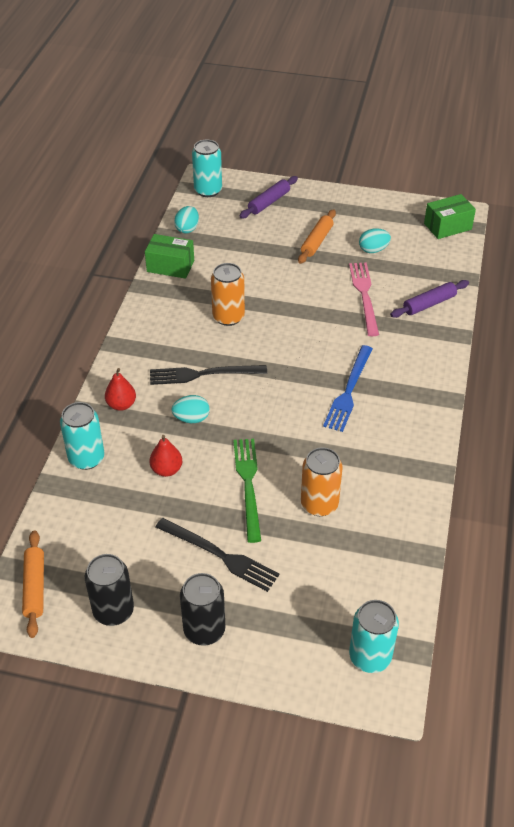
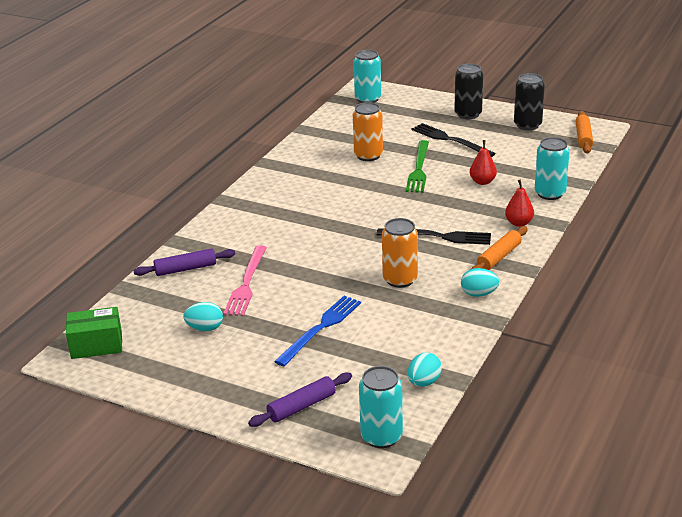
camera: 165 degrees left, 15 degrees down
green box [145,234,194,279] -> none
turquoise egg [171,395,209,423] -> turquoise egg moved to [461,268,499,297]
orange rolling pin [298,209,336,264] -> orange rolling pin moved to [471,226,528,270]
blue fork [323,345,373,432] -> blue fork moved to [274,296,361,366]

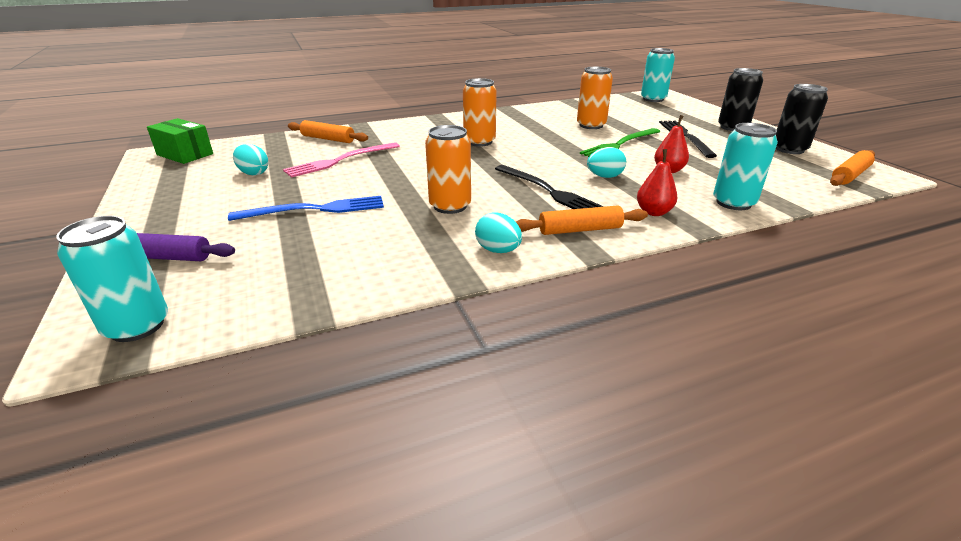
camera: 40 degrees right, 0 degrees up
purple rolling pin [133,248,235,276] -> orange rolling pin [288,120,368,143]
turquoise egg [408,353,442,387] -> turquoise egg moved to [587,147,626,178]
none -> orange can [463,78,497,147]

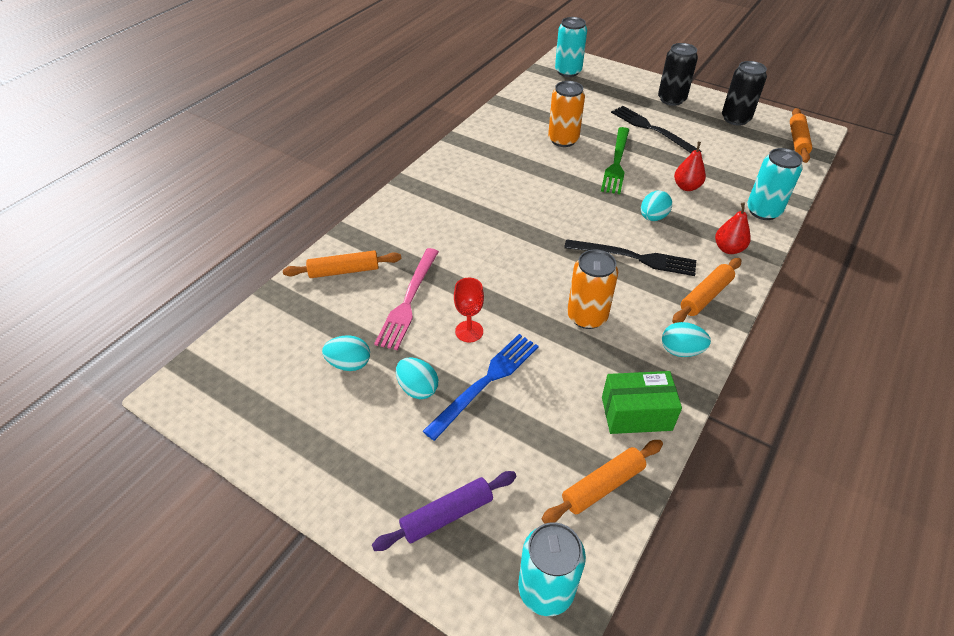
camera: 35 degrees left, 15 degrees up
green box [147,118,213,164] -> green box moved to [602,371,682,434]
orange can [463,78,497,147] -> none
none -> turquoise egg [396,357,438,399]
none -> red goblet [454,278,484,343]
none -> orange rolling pin [542,440,663,524]

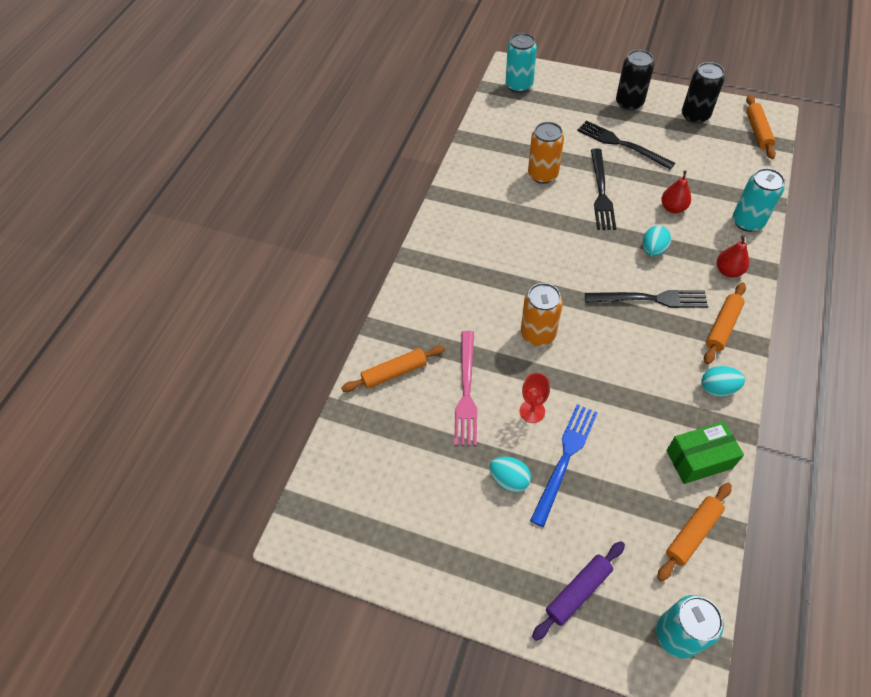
camera: 10 degrees left, 10 degrees up
turquoise egg [322,335,370,371] -> none
orange can [567,250,618,329] -> orange can moved to [521,283,563,346]
green fork [601,127,629,194] -> black fork [591,149,616,230]

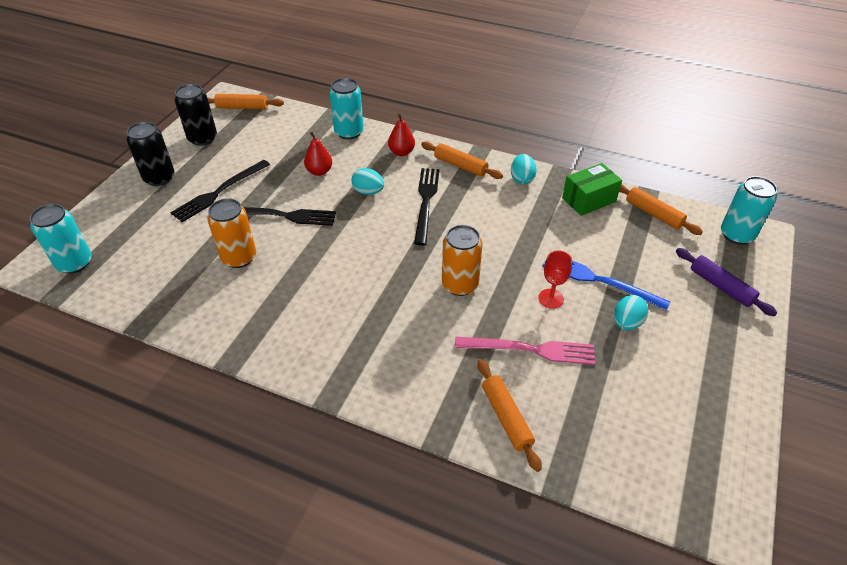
camera: 90 degrees left, 10 degrees down
green box [666,421,744,484] -> green box turned 75 degrees clockwise [562,163,622,216]

